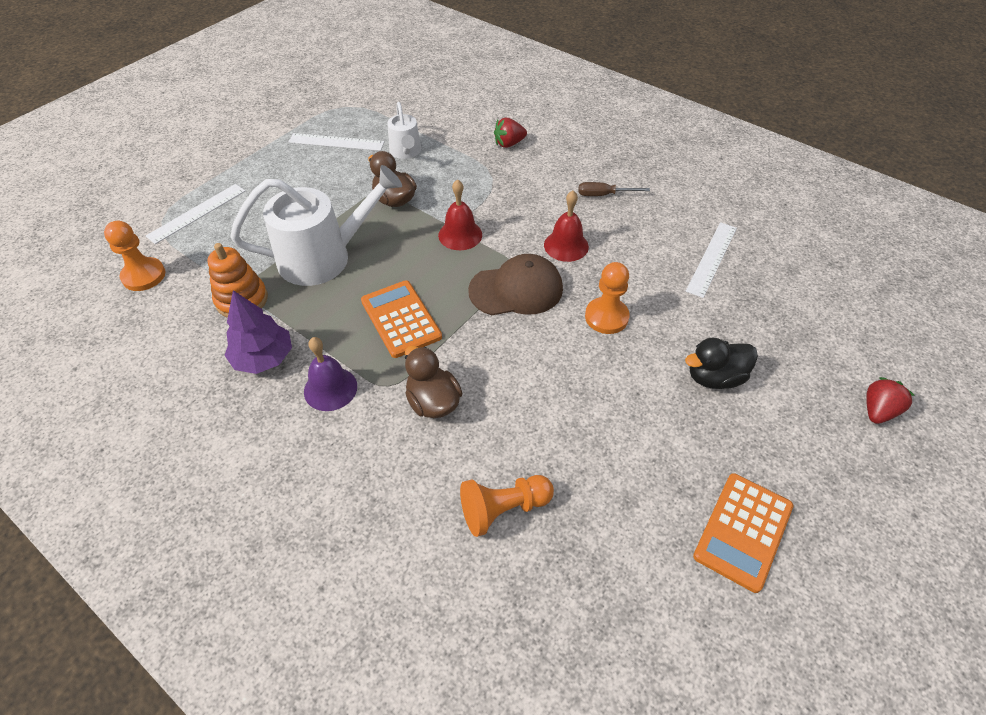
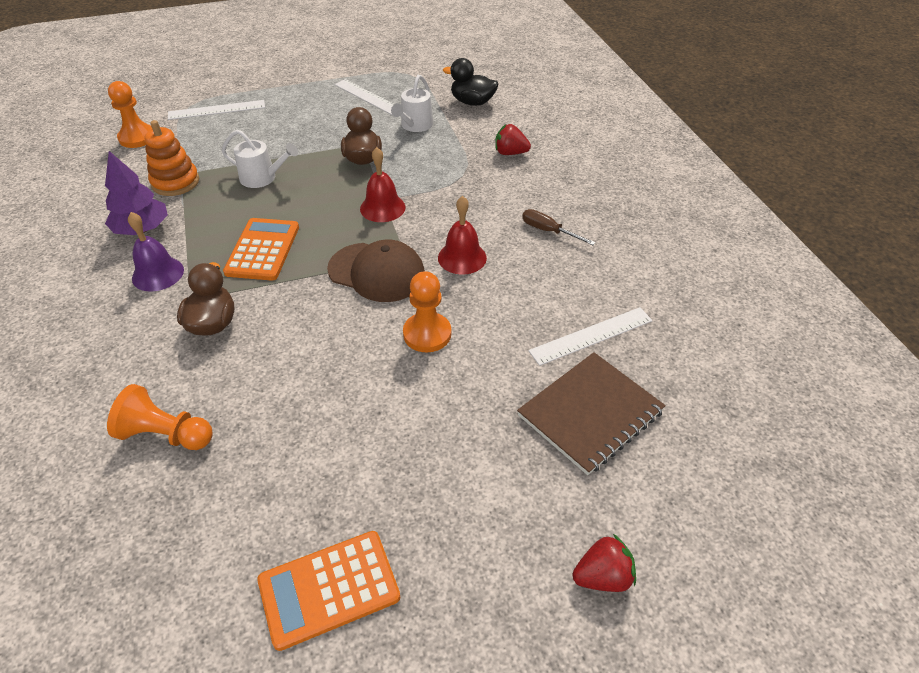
camera: 35 degrees right, 5 degrees down
white watering can [231,165,402,286] -> white watering can [222,130,298,188], size x0.53
black duck [685,338,758,389] -> black duck moved to [443,58,498,106]
none -> brown notebook [517,352,666,475]

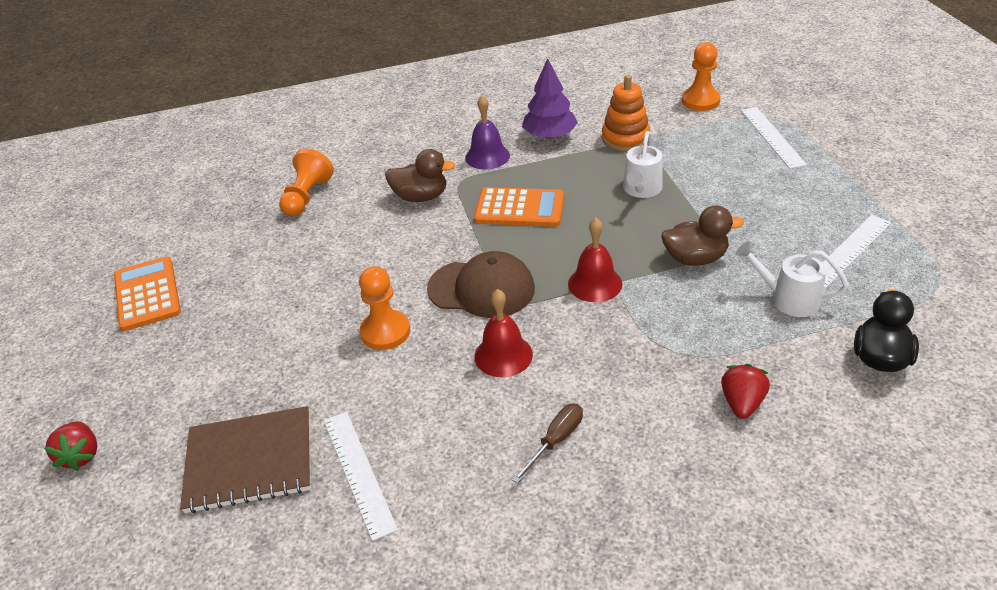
camera: 95 degrees right, 5 degrees down
brown cap [327,240,425,302] -> brown cap turned 105 degrees counterclockwise [427,251,535,318]
brown notebook [517,352,666,475] -> brown notebook turned 60 degrees counterclockwise [180,406,311,514]

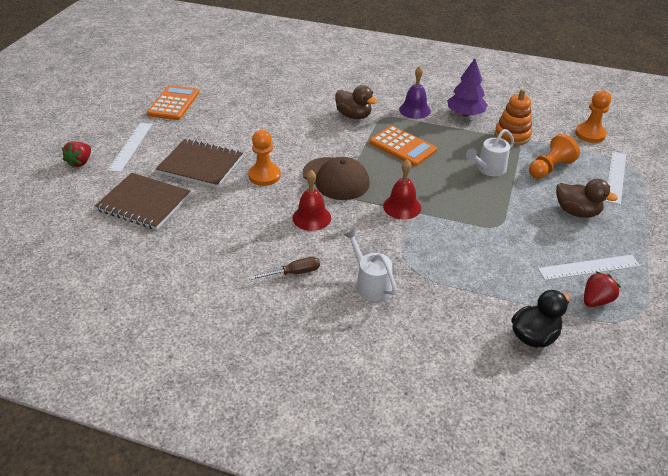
camera: 30 degrees right, 0 degrees up
orange pawn [279,148,334,216] -> orange pawn moved to [529,134,580,179]
white ruler [324,412,398,541] -> white ruler moved to [107,123,152,172]
brown duck [661,205,744,266] -> brown duck moved to [556,179,618,218]
red strawberry [721,364,770,419] -> red strawberry moved to [584,271,621,307]
white watering can [736,242,849,317] -> white watering can moved to [344,229,397,301]
none -> brown notebook [156,139,243,188]

